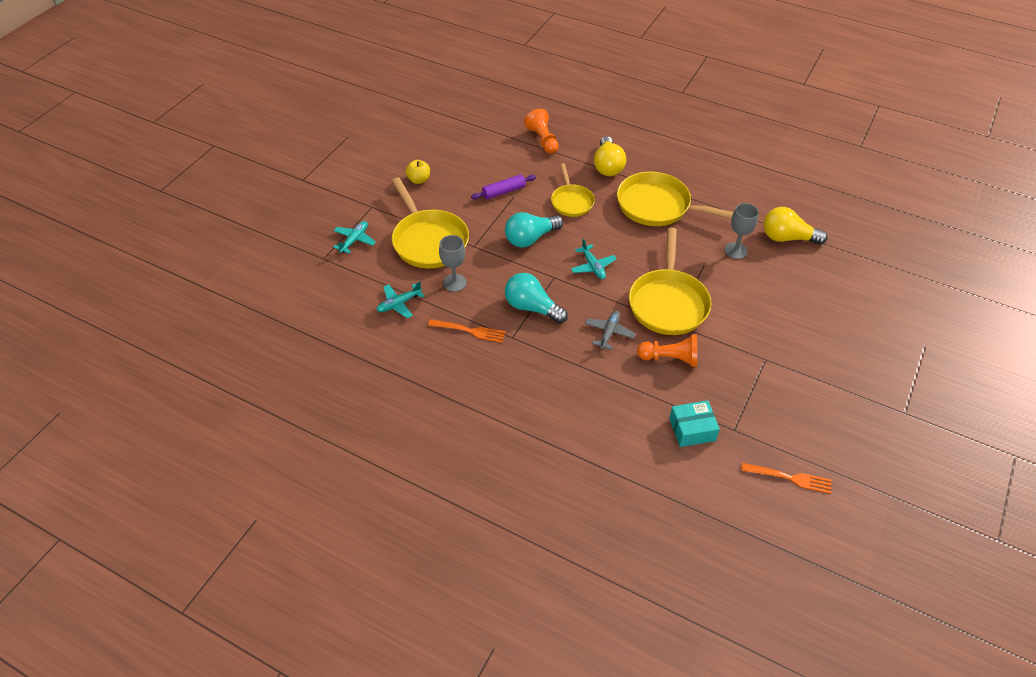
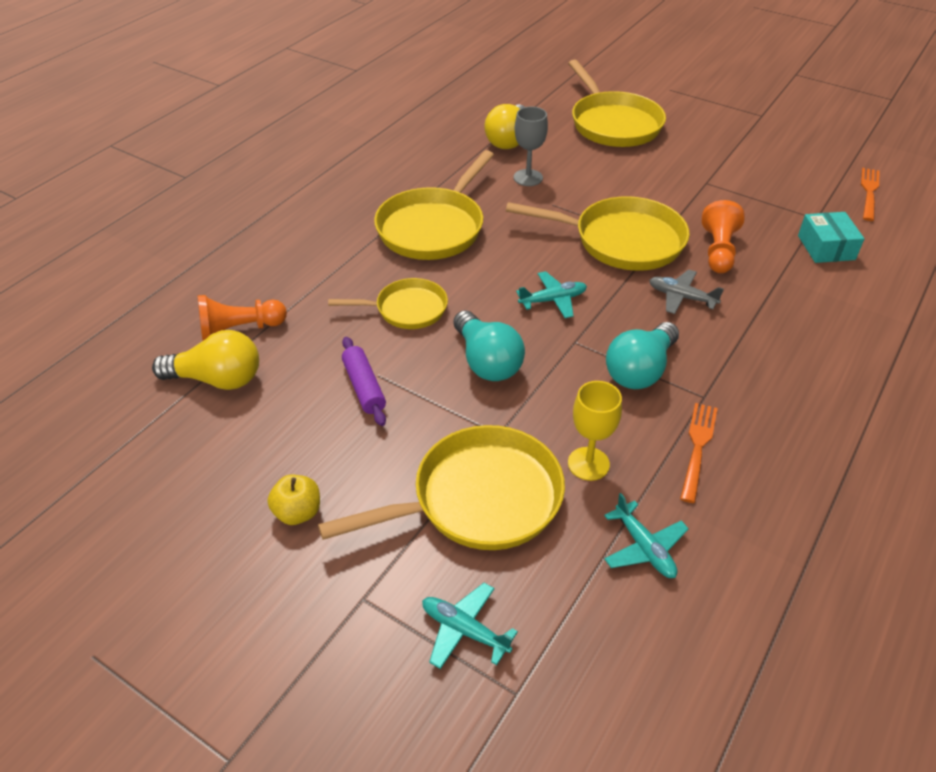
camera: 85 degrees left, 5 degrees down
grey goblet [439,235,466,292] -> yellow goblet [568,381,622,481]
yellow light bulb [594,136,626,176] -> yellow light bulb moved to [152,330,259,390]
none -> yellow pan [568,60,666,147]

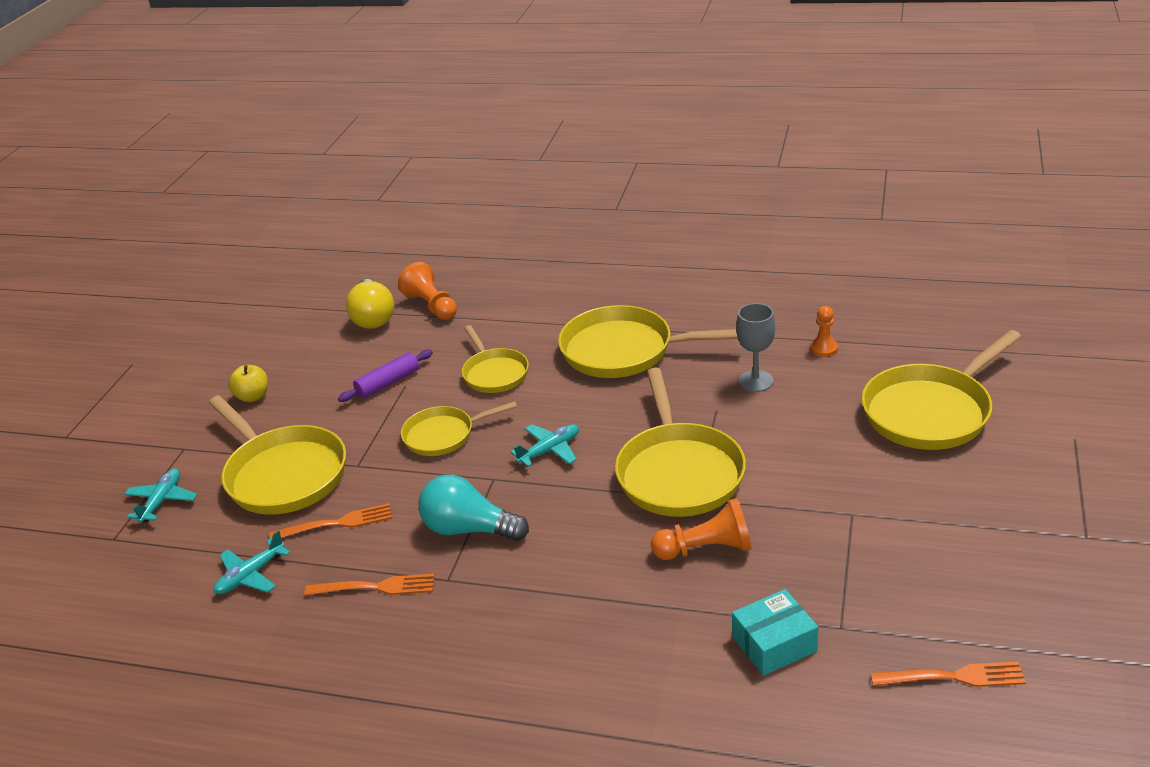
camera: 75 degrees right, 10 degrees down
turquoise light bulb [453,310,525,381] -> yellow pan [401,401,517,456]
yellow light bulb [485,104,524,149] -> orange pawn [810,306,838,357]
turquoise plane [516,271,587,318] -> turquoise plane turned 90 degrees counterclockwise [510,424,579,467]
yellow goblet [568,381,622,481] -> orange fork [269,503,392,539]
grey plane [649,269,724,314] -> none

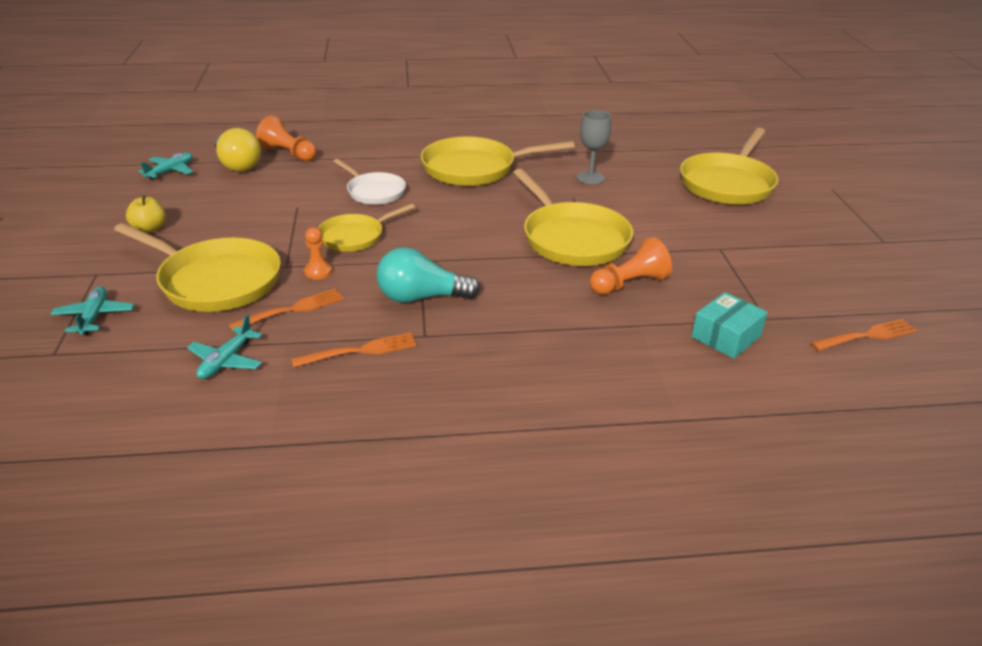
camera: 25 degrees left, 0 degrees up
purple rolling pin [338,349,433,402] -> none
yellow pan [462,325,529,393] -> white pan [333,159,406,205]
turquoise plane [510,424,579,467] -> turquoise plane moved to [138,152,193,180]
orange pawn [810,306,838,357] -> orange pawn moved to [304,227,332,280]

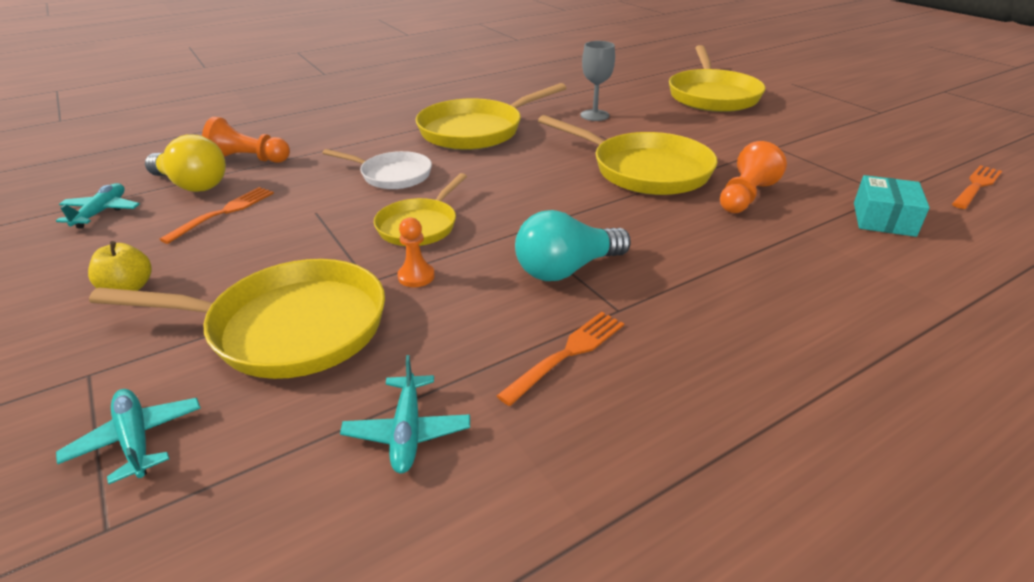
camera: 25 degrees left, 0 degrees up
orange fork [228,288,344,332] -> orange fork moved to [160,187,274,244]

